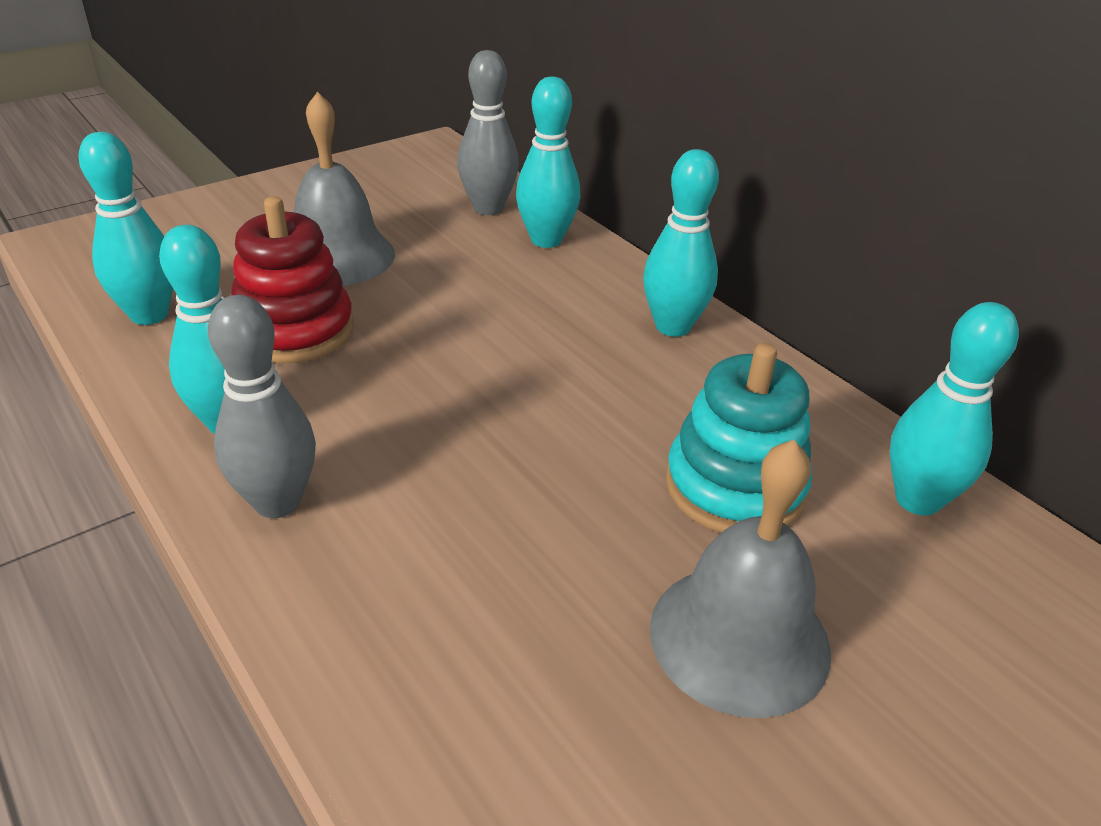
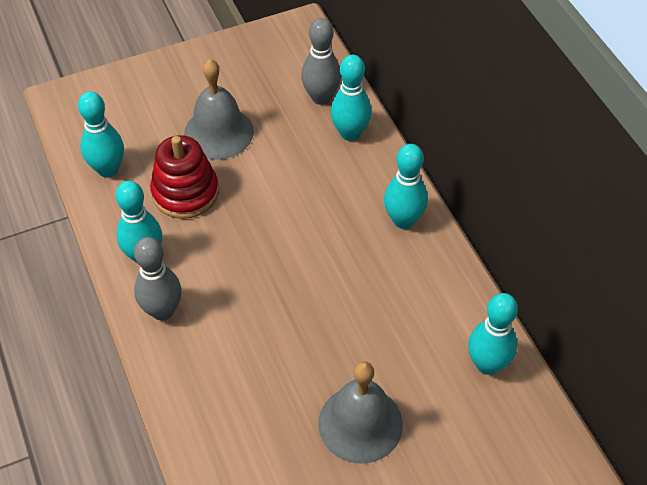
camera: 15 degrees right, 15 degrees up
turquoise stacking toy [666,343,812,533] -> none

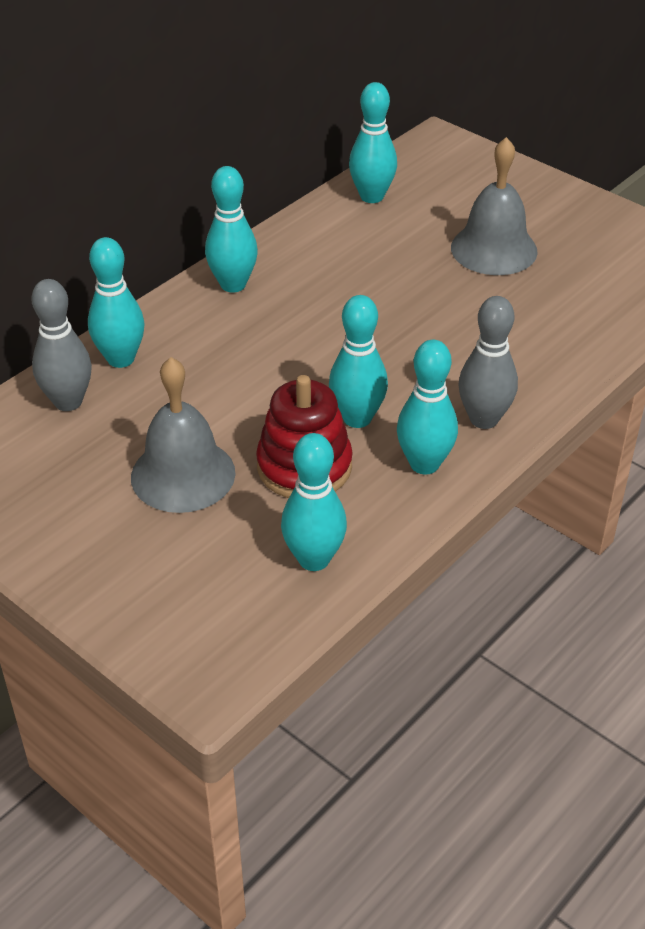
camera: 115 degrees left, 10 degrees down
none -> turquoise bowling pin [329,295,388,428]

